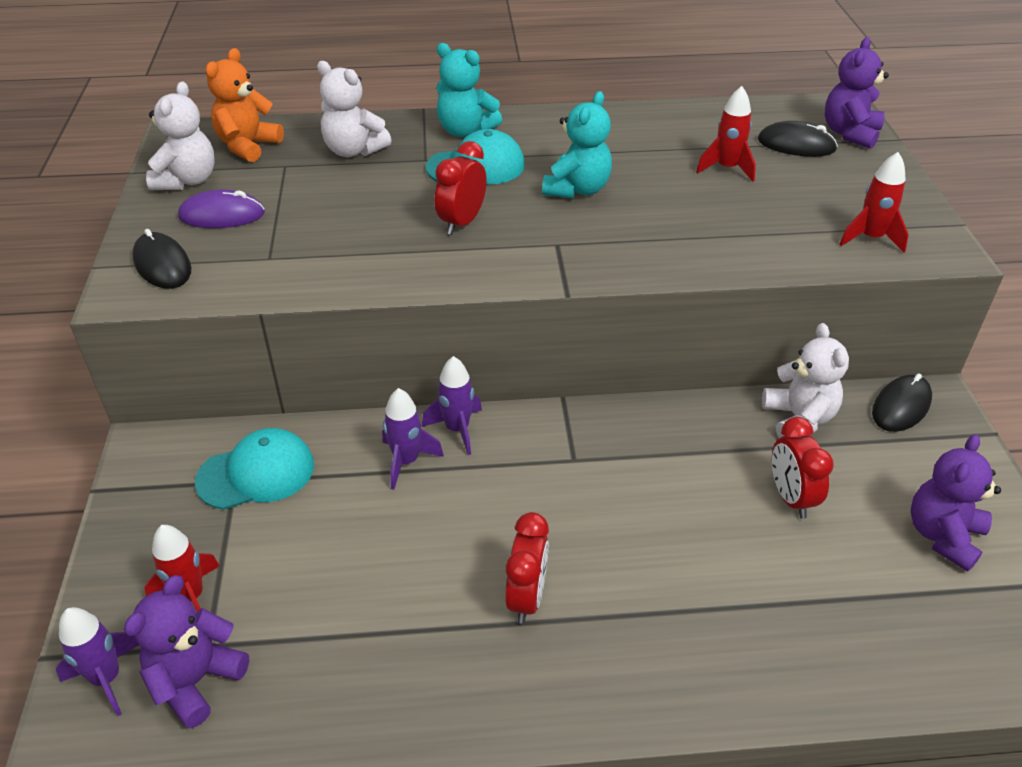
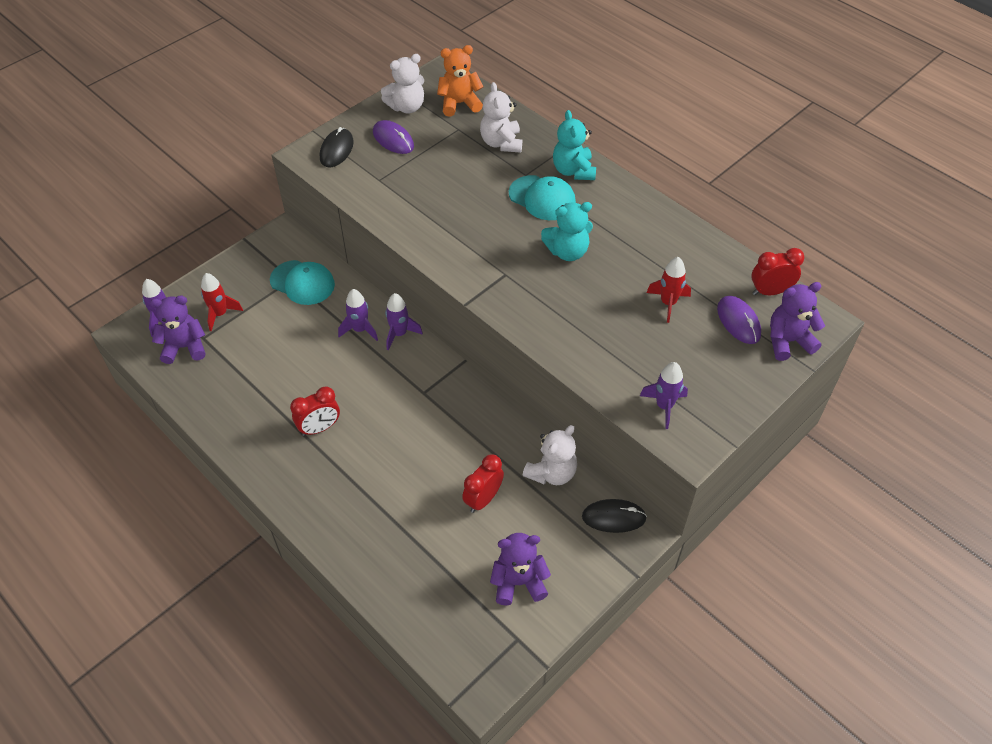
camera: 50 degrees right, 10 degrees up
red clock [435,141,487,235] -> red clock moved to [751,248,804,295]
black mouse [758,121,838,157] -> purple mouse [717,296,761,344]
red rocket [839,152,909,253] -> purple rocket [640,362,688,429]

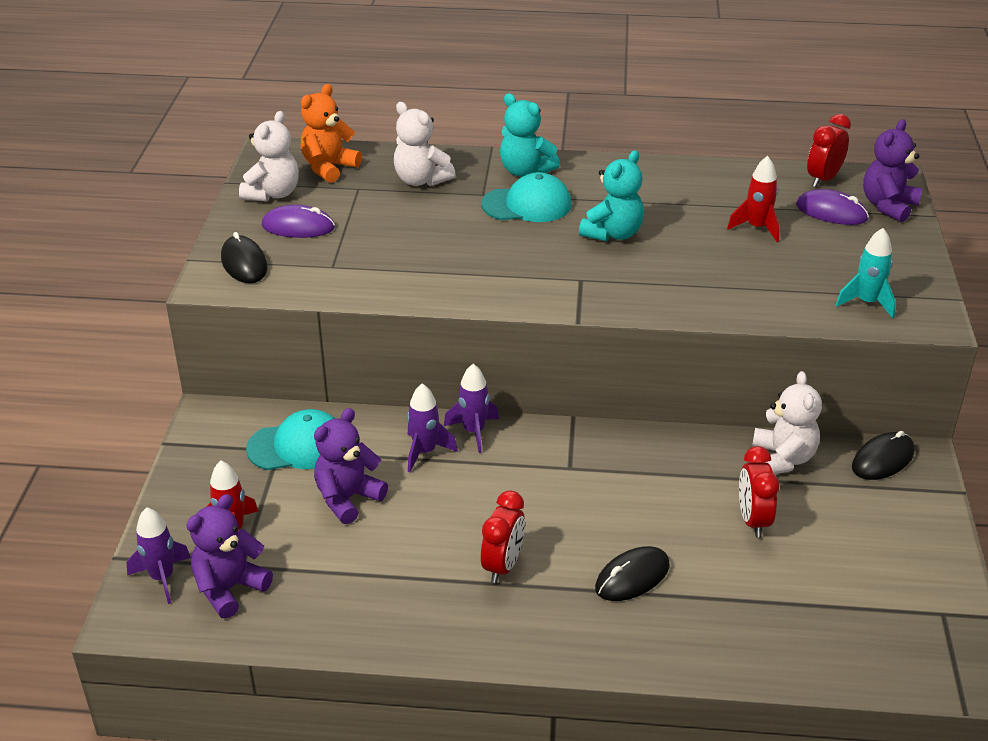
camera: 40 degrees left, 15 degrees down
purple teddy bear [490,533,551,606] -> purple teddy bear moved to [314,408,388,524]
purple rocket [640,362,688,429] -> turquoise rocket [836,228,896,318]
none -> black mouse [595,546,670,601]

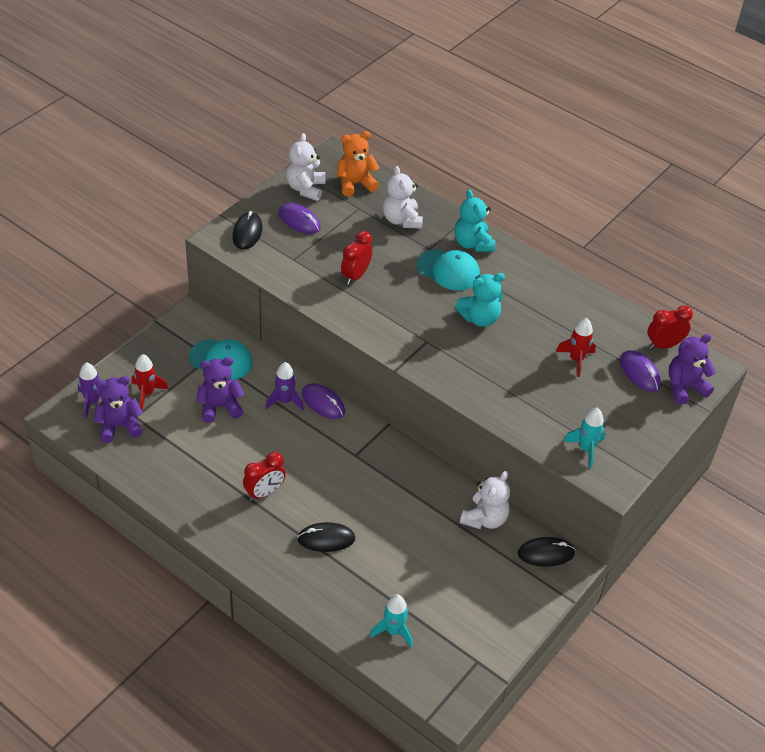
camera: 30 degrees right, 10 degrees up
white teddy bear [239,111,299,202] -> white teddy bear turned 135 degrees clockwise [286,133,326,201]
purple rocket [444,364,499,453] -> purple mouse [302,383,345,419]
red clock [739,446,779,538] -> red clock moved to [341,231,372,285]
none -> turquoise rocket [370,594,413,647]

